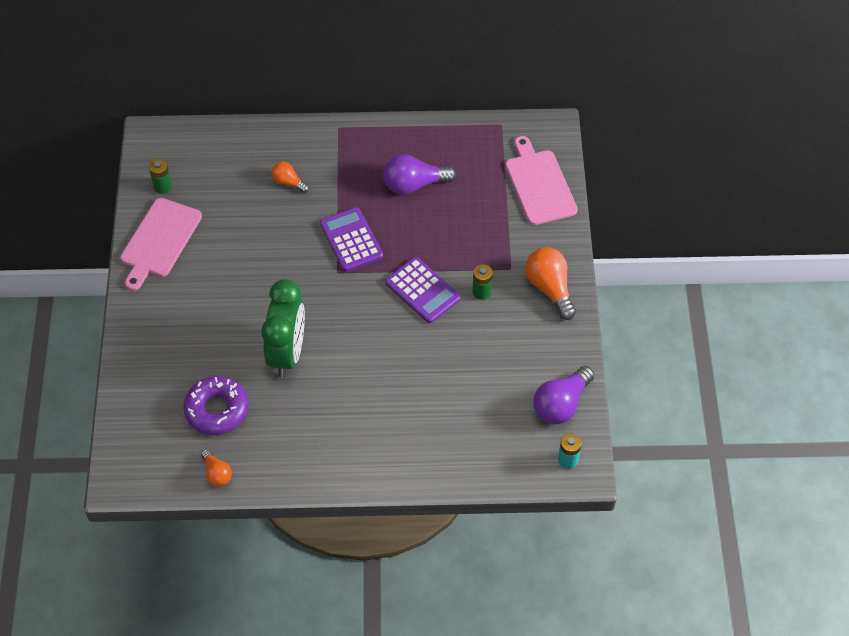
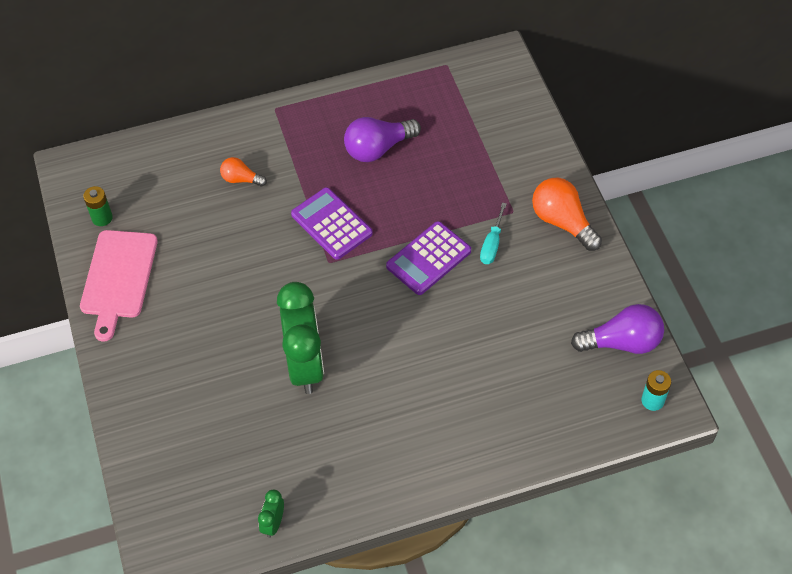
camera: 15 degrees left, 0 degrees up
purple donut [184,376,249,435] -> none
orange light bulb [201,449,232,487] -> green clock [258,490,284,538]
purple calculator [385,257,460,323] -> purple calculator turned 105 degrees clockwise [386,221,471,295]
green battery [472,264,493,300] -> turquoise screwdriver [480,203,507,264]
pink cutting board [505,136,578,225] -> none
purple light bulb [533,366,594,424] -> purple light bulb turned 120 degrees counterclockwise [571,304,664,354]

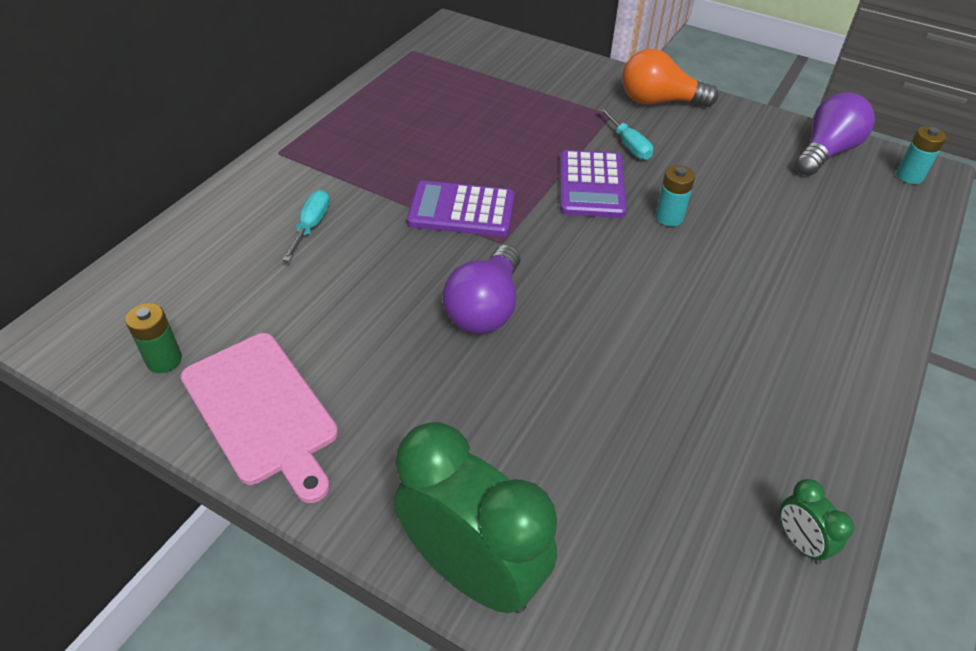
camera: 45 degrees left, 10 degrees down
orange light bulb [220,157,267,186] -> turquoise screwdriver [282,190,330,262]
green clock [277,282,324,394] -> green clock moved to [394,422,557,613]
purple light bulb [344,117,421,162] -> purple light bulb moved to [443,245,520,334]
none -> turquoise battery [655,165,695,226]

